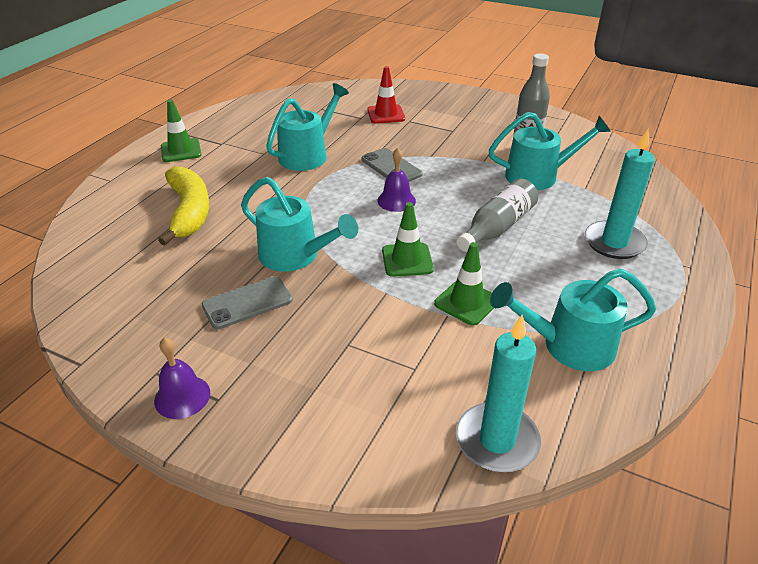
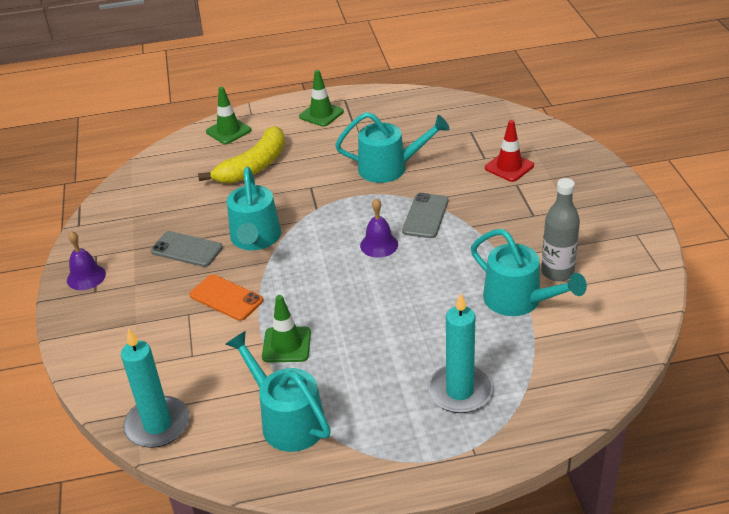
camera: 55 degrees right, 0 degrees up
green traffic cone [382,202,434,277] -> green traffic cone moved to [206,87,251,144]
grey bottle [456,179,538,252] -> none
none -> orange phone [189,275,263,321]

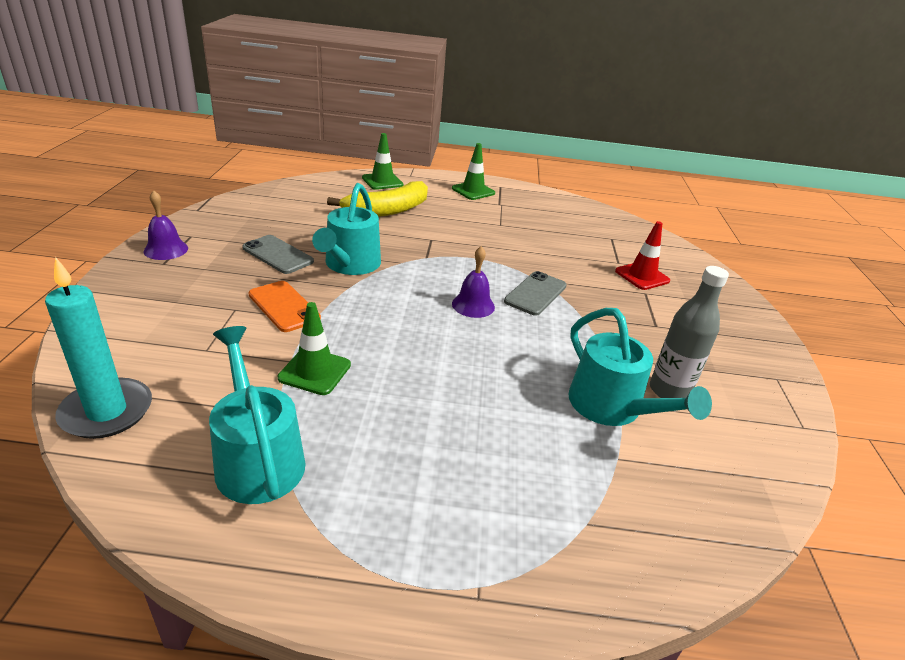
camera: 10 degrees right, 5 degrees down
turquoise watering can [335,112,450,183] -> none
turquoise candle [427,293,493,413] -> none

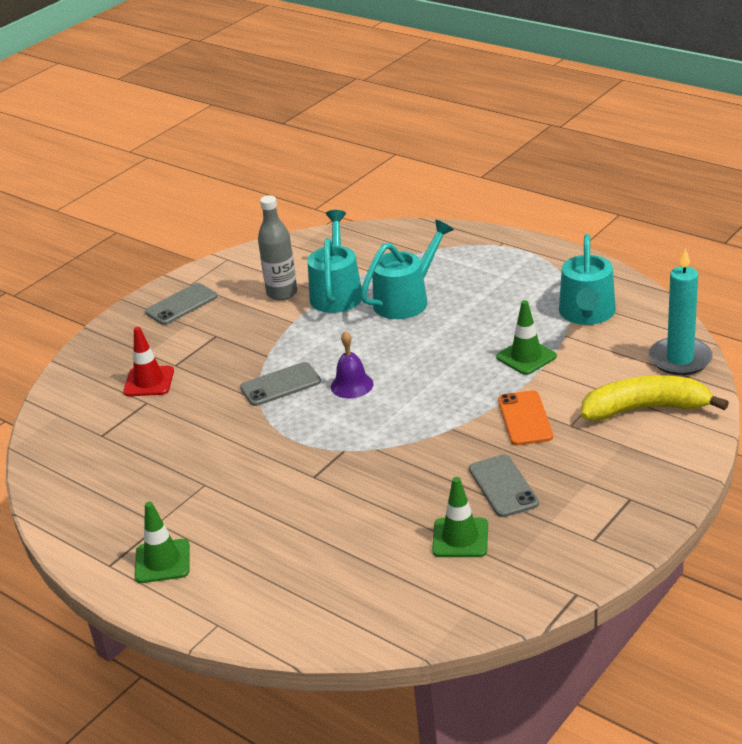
camera: 140 degrees left, 0 degrees up
purple bell [144,190,188,260] -> none
turquoise watering can [312,183,381,275] -> turquoise watering can moved to [360,220,454,319]
yellow banana [327,181,428,217] -> yellow banana moved to [581,375,729,421]
green traffic cone [362,133,404,190] -> green traffic cone moved to [432,477,488,557]
none -> grey phone [145,283,217,325]

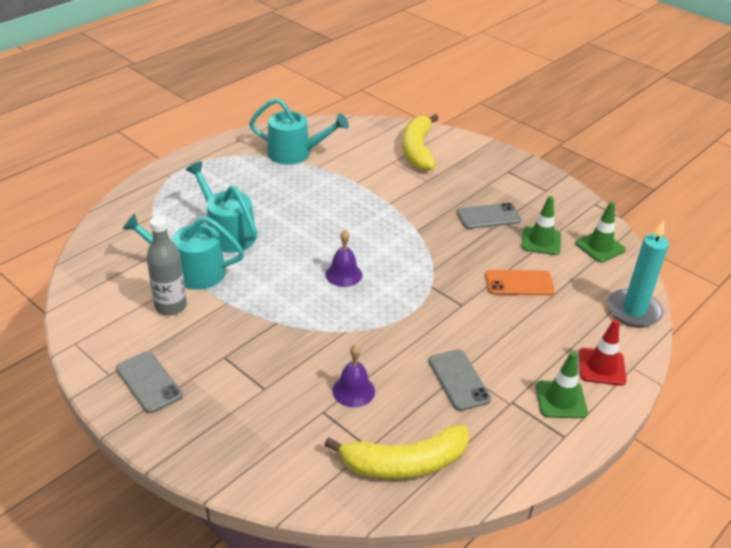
camera: 90 degrees left, 5 degrees up
red traffic cone [123,327,174,396] -> red traffic cone moved to [579,319,627,386]
grey phone [240,362,321,406] -> grey phone moved to [429,349,491,411]
green traffic cone [496,300,557,375] -> green traffic cone moved to [575,202,626,263]
orange phone [498,390,553,446] -> orange phone moved to [485,270,555,296]
turquoise candle [649,248,712,375] -> turquoise candle moved to [607,220,669,327]
none -> yellow banana [324,425,469,479]
none -> purple bell [333,345,375,407]

